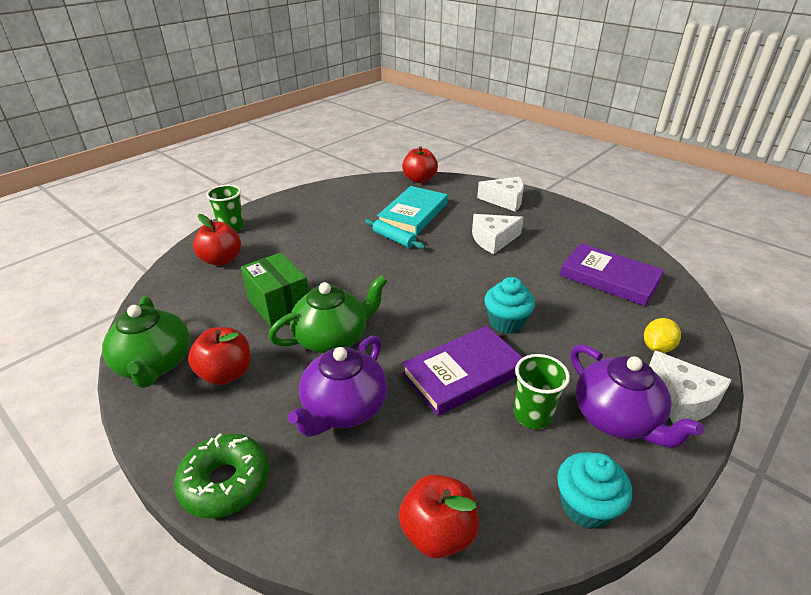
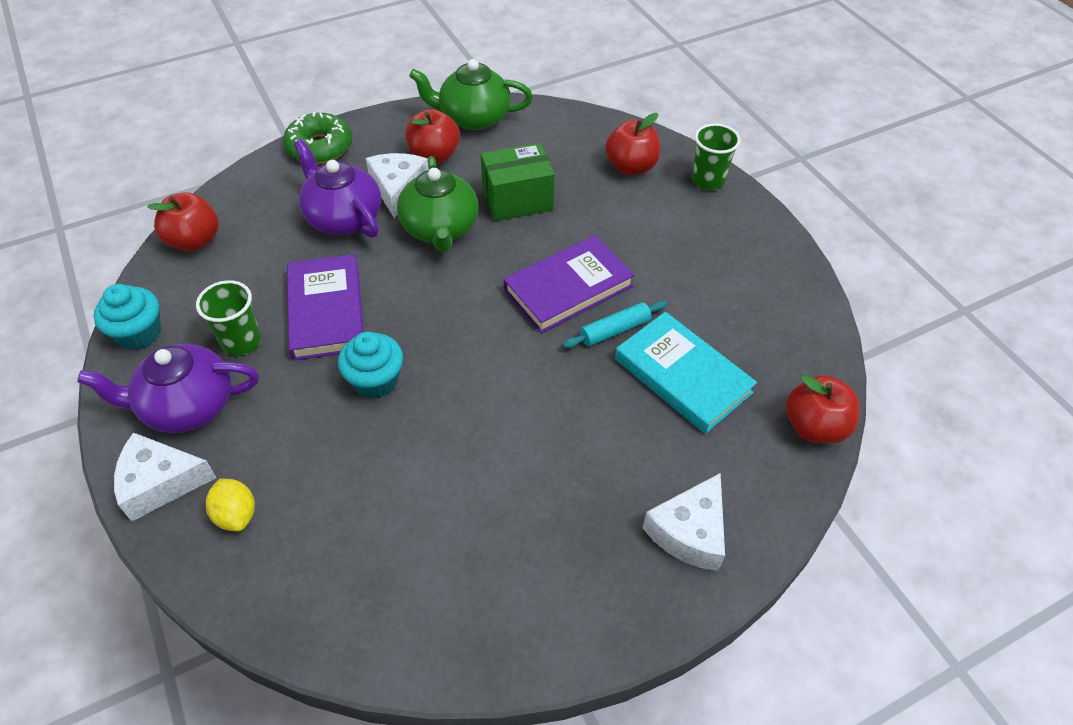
camera: 110 degrees right, 15 degrees up
white cheese [472,214,524,254] -> white cheese moved to [366,153,429,218]
purple book [560,243,664,306] -> purple book moved to [504,235,635,333]

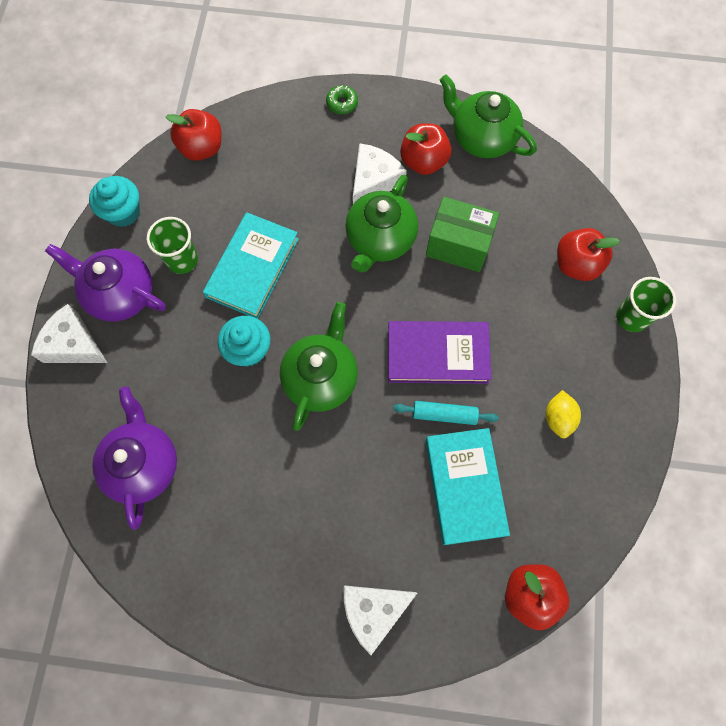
camera: 35 degrees right, 20 degrees up
yellow lemon [206,479,255,531] -> yellow lemon moved to [546,390,581,438]
green donut [283,112,352,164] -> green donut [326,85,358,114], size x0.53
purple book [287,254,364,361] -> turquoise book [203,212,299,319]
purple teapot [294,139,381,238] -> purple teapot moved to [92,387,177,530]
none -> green teapot [280,302,358,431]

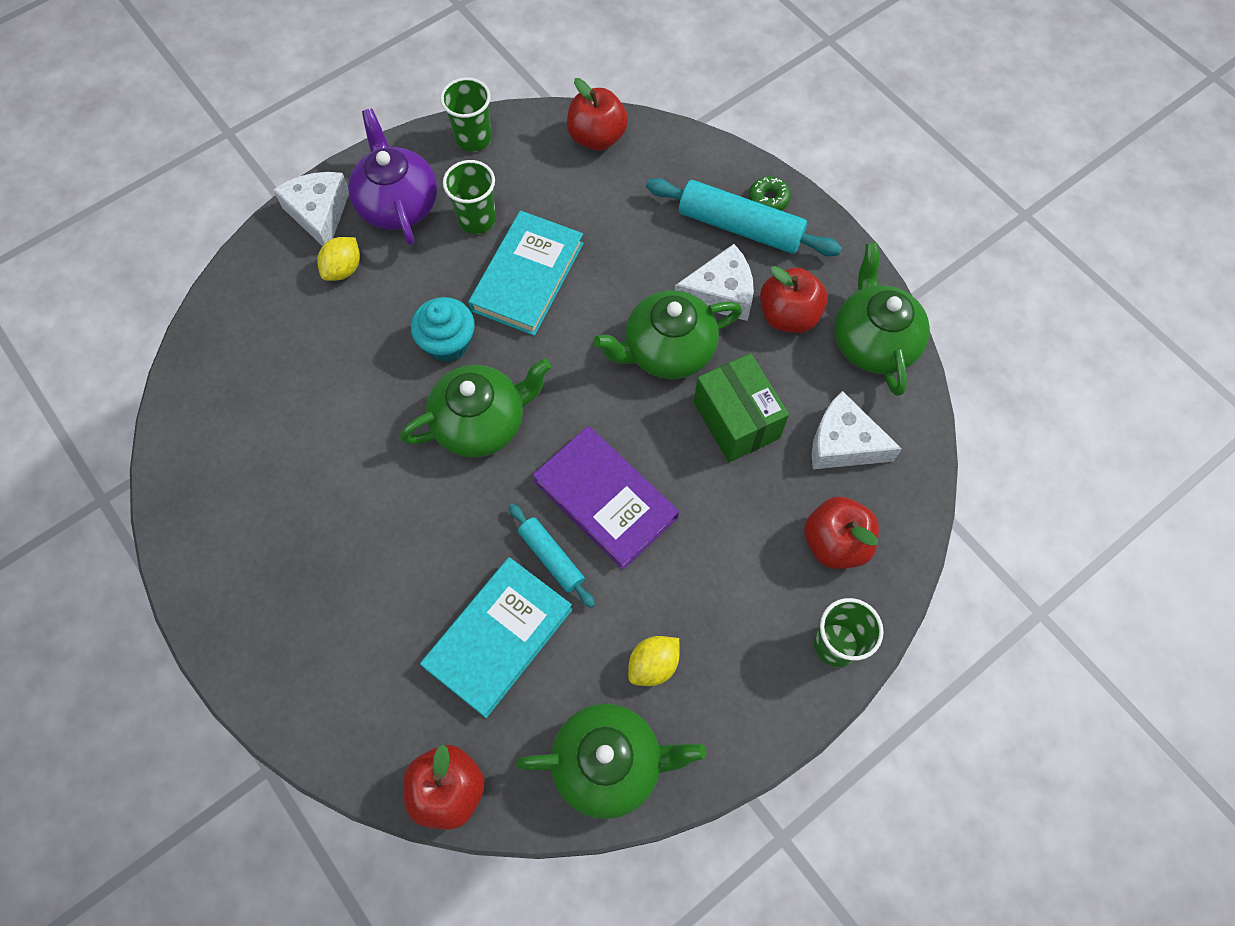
camera: 45 degrees right, 5 degrees down
turquoise cupcake [89,176,140,227] -> green cup [440,77,492,152]
purple teapot [92,387,177,530] -> none
turquoise book [203,212,299,319] -> turquoise book turned 45 degrees counterclockwise [468,211,584,336]
white cheese [344,585,417,655] -> white cheese moved to [812,391,902,469]
none -> yellow lemon [317,237,360,281]
none -> green teapot [516,704,706,819]
none -> turquoise rolling pin [646,178,842,256]

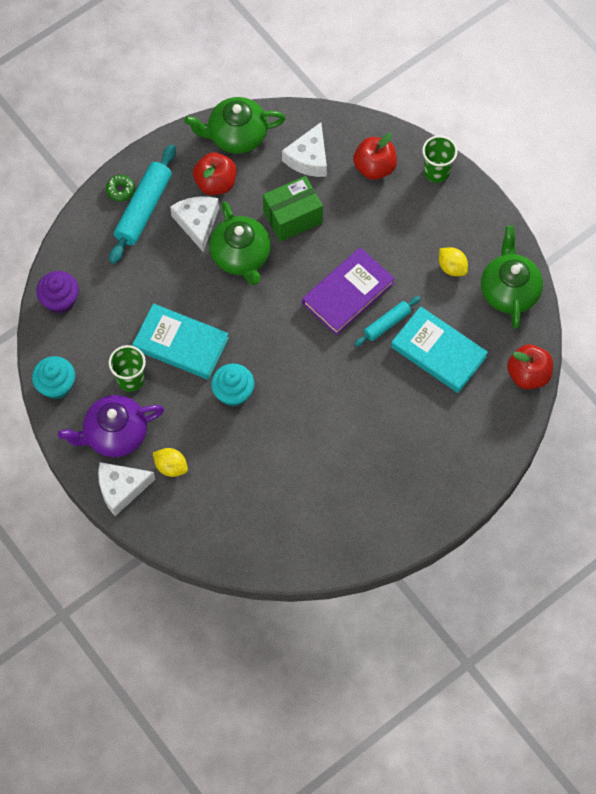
camera: 90 degrees left, 0 degrees up
green teapot [400,358,551,458] -> none
green cup [440,77,492,152] -> turquoise cupcake [32,356,75,399]
red apple [567,78,628,150] -> purple cupcake [36,271,79,314]

